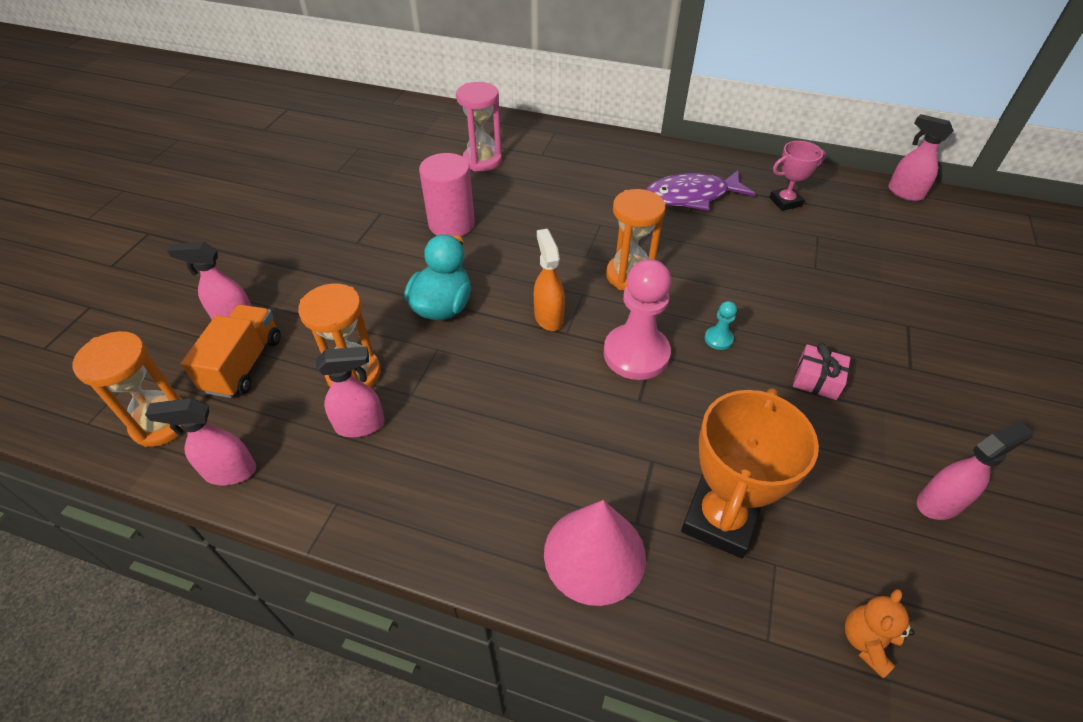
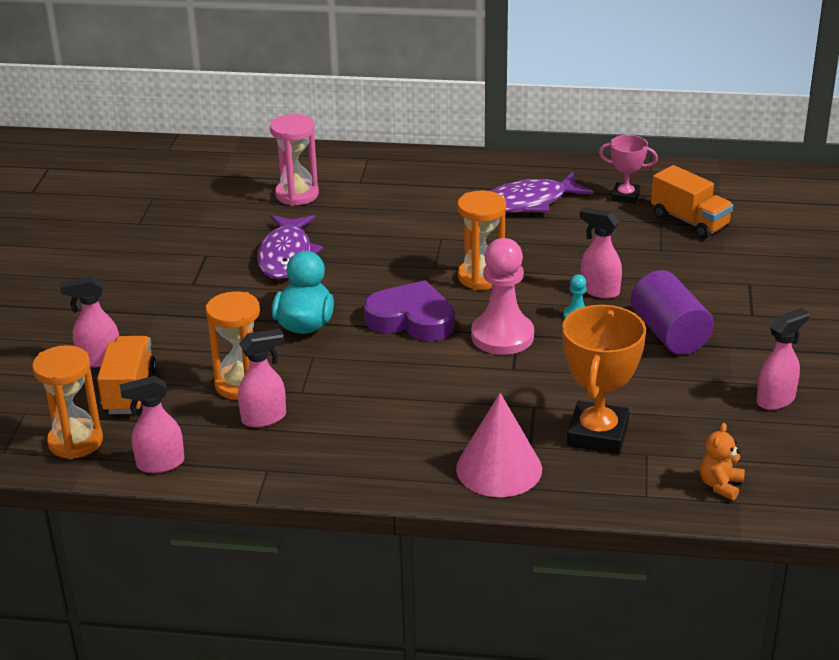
camera: 10 degrees left, 15 degrees down
pink cylinder [419,153,475,237] -> purple fish [257,215,323,279]
orange spray bottle [534,229,565,331] -> purple heart [364,280,455,341]
pink trophy [770,141,826,211] -> pink trophy turned 45 degrees clockwise [599,135,658,204]
pink gift [793,343,851,400] -> purple cylinder [631,270,714,355]
pink spray bottle [888,114,954,201] -> pink spray bottle moved to [579,207,622,299]
none -> orange truck [651,165,733,239]

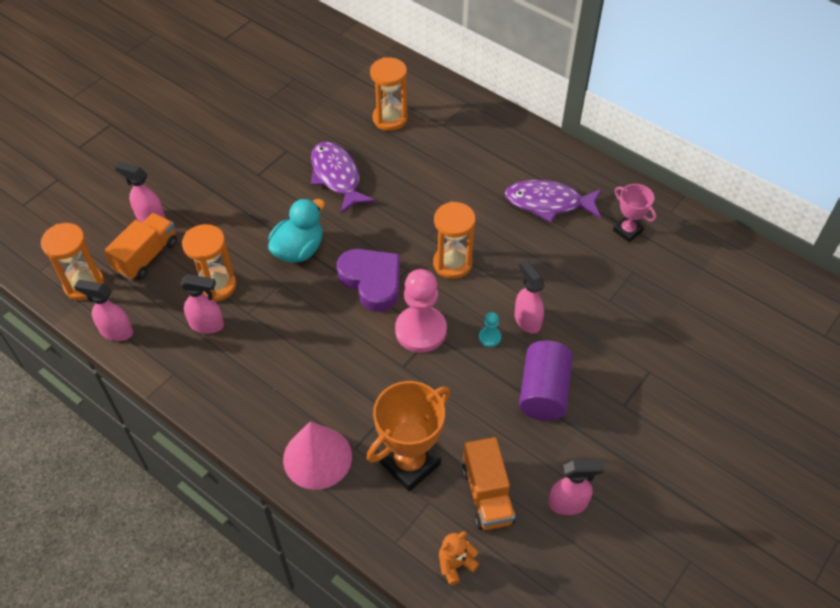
camera: 30 degrees right, 20 degrees up
purple fish [257,215,323,279] -> purple fish turned 120 degrees clockwise [311,141,375,214]
pink hourglass [270,114,319,206] -> orange hourglass [370,57,408,131]
orange truck [651,165,733,239] -> orange truck moved to [462,437,515,530]

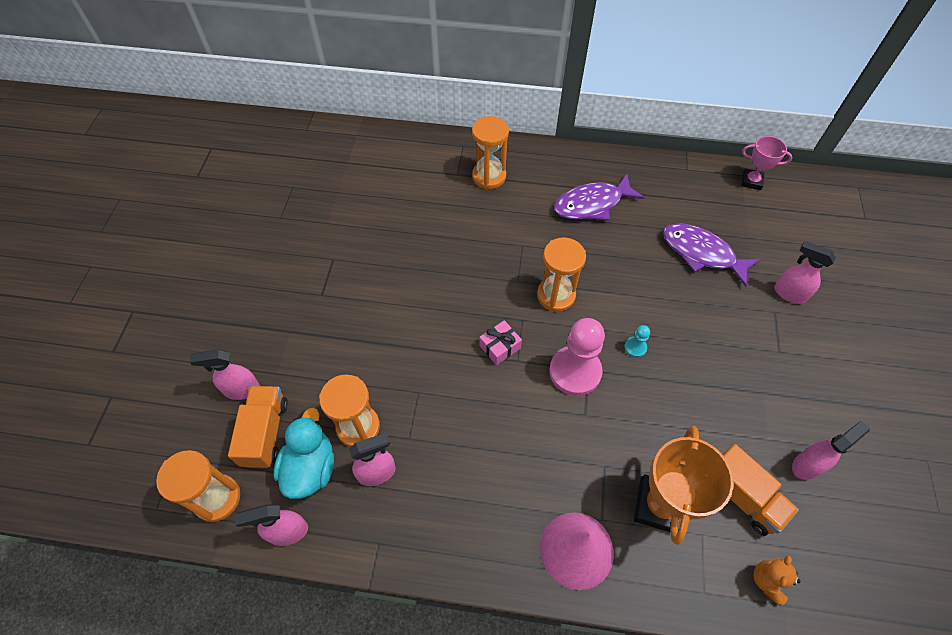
camera: 30 degrees left, 5 degrees up
turquoise duck [268,198,325,263] -> turquoise duck moved to [273,408,334,499]
purple fish [311,141,375,214] -> purple fish moved to [663,223,761,287]
purple heart [337,249,400,312] -> pink gift [479,320,522,365]
orange hourglass [370,57,408,131] -> orange hourglass moved to [472,116,509,189]
pink spray bottle [514,260,545,334] -> pink spray bottle moved to [774,241,836,304]
purple cylinder [519,341,573,421] -> none
pink trophy [613,184,656,242] -> pink trophy moved to [742,136,793,190]

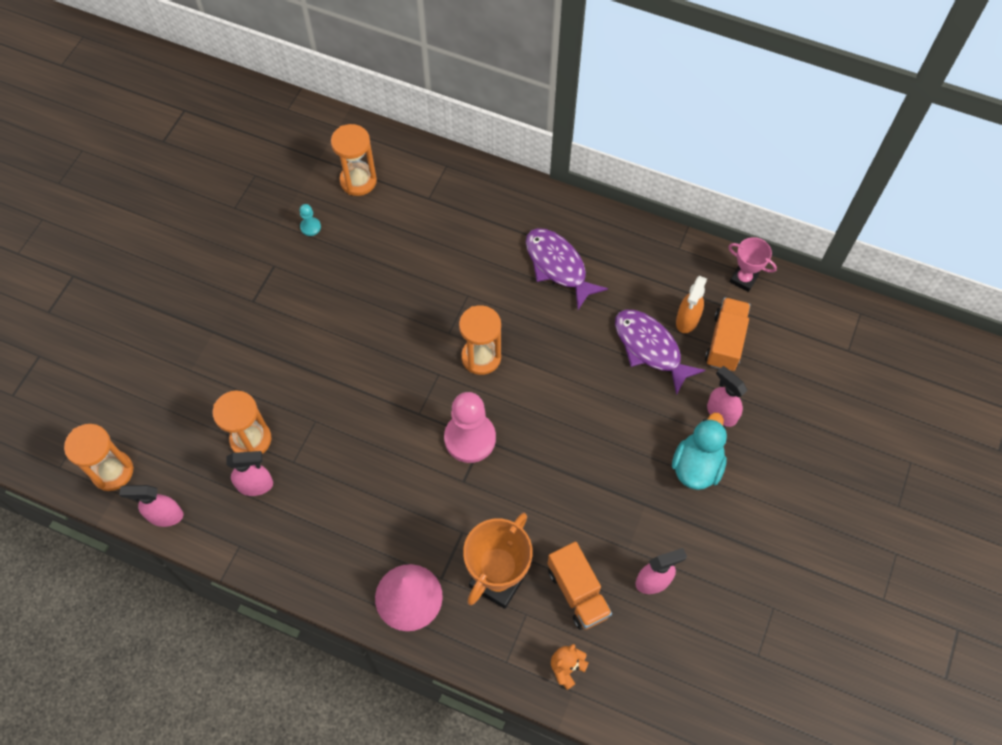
camera: 15 degrees right, 5 degrees up
pink spray bottle [189,349,260,400] -> none
orange truck [228,386,288,468] -> orange truck moved to [705,297,750,371]
turquoise duck [273,408,334,499] -> turquoise duck moved to [672,413,727,490]
orange hourglass [472,116,509,189] -> orange hourglass moved to [331,124,377,196]
pink gift [479,320,522,365] -> none
purple fish [554,174,645,220] -> purple fish turned 60 degrees clockwise [526,228,608,310]
turquoise pawn [624,325,650,358] -> turquoise pawn moved to [299,204,321,236]
none -> orange spray bottle [676,276,707,333]

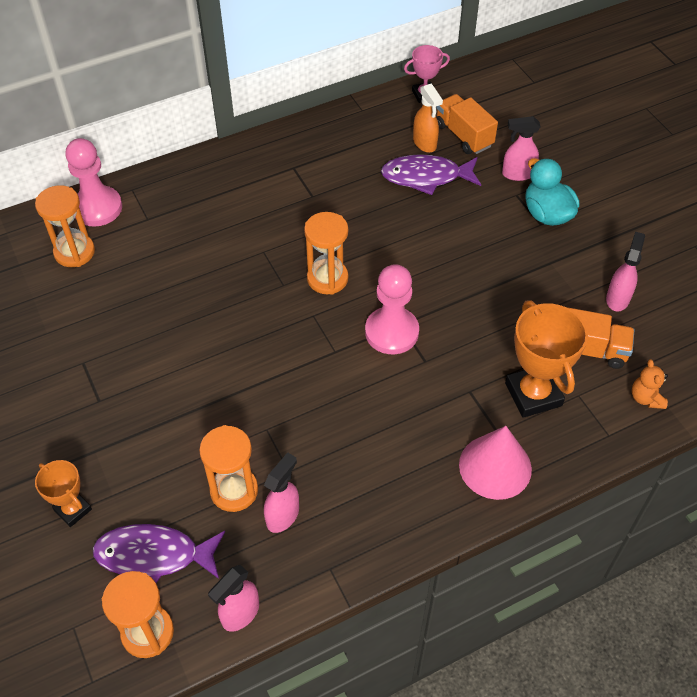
camera: 50 degrees left, 10 degrees down
turquoise pawn [299,204,321,236] -> none
purple fish [526,228,608,310] -> purple fish moved to [93,524,225,583]
none -> orange trophy [35,460,92,527]
none -> pink pawn [66,138,122,226]

